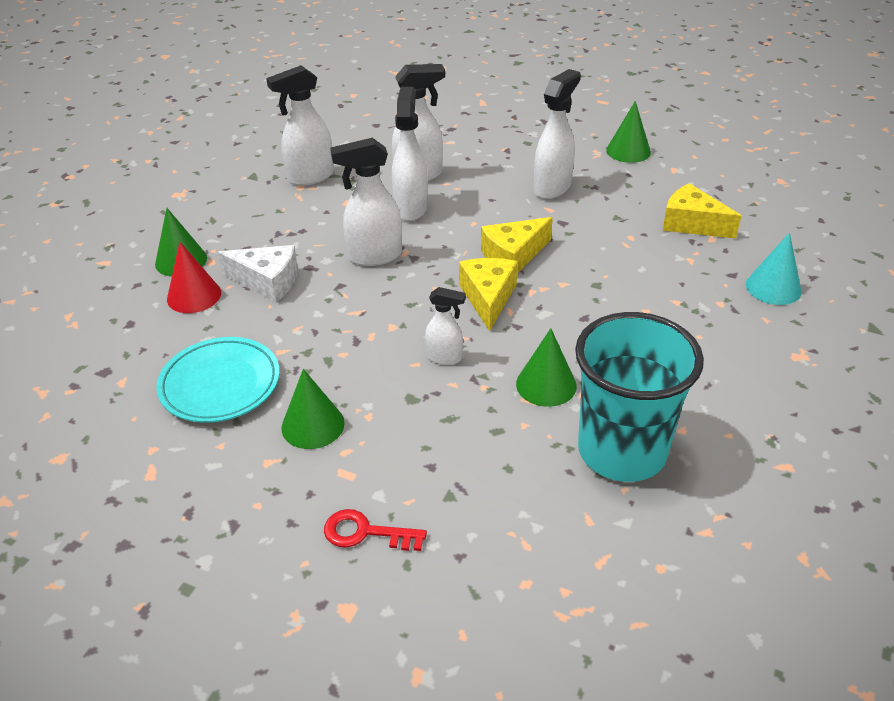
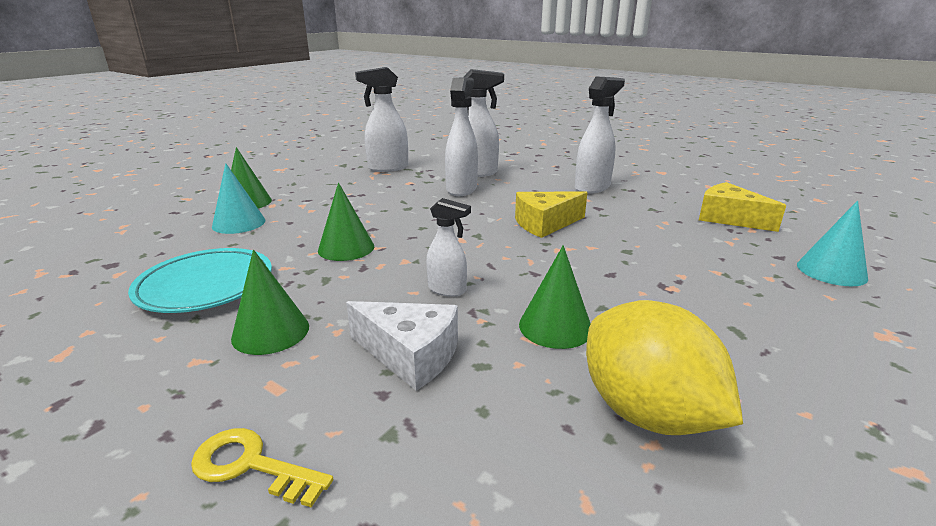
camera: 10 degrees right, 15 degrees down
red cone [167,242,221,313] -> turquoise cone [212,163,266,234]
white cheese [218,245,298,302] -> white cheese moved to [346,301,458,391]
red key [324,509,427,551] -> yellow key [191,428,333,507]
white spray bottle [330,138,402,266] -> none
yellow cheese [459,258,518,331] -> none
turquoise cup [575,312,704,482] -> yellow lemon [586,300,743,435]
green cone [606,101,651,163] -> green cone moved to [318,182,374,261]

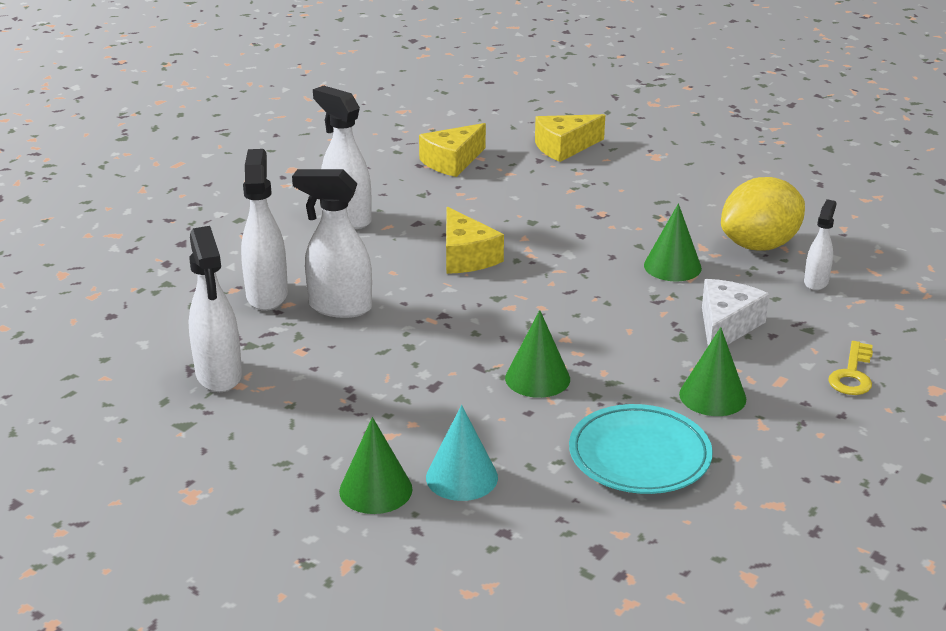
camera: 90 degrees left, 5 degrees up
white spray bottle [426,198,471,297] -> white spray bottle moved to [804,199,837,291]
turquoise cone [797,201,868,286] -> yellow cheese [535,114,605,162]

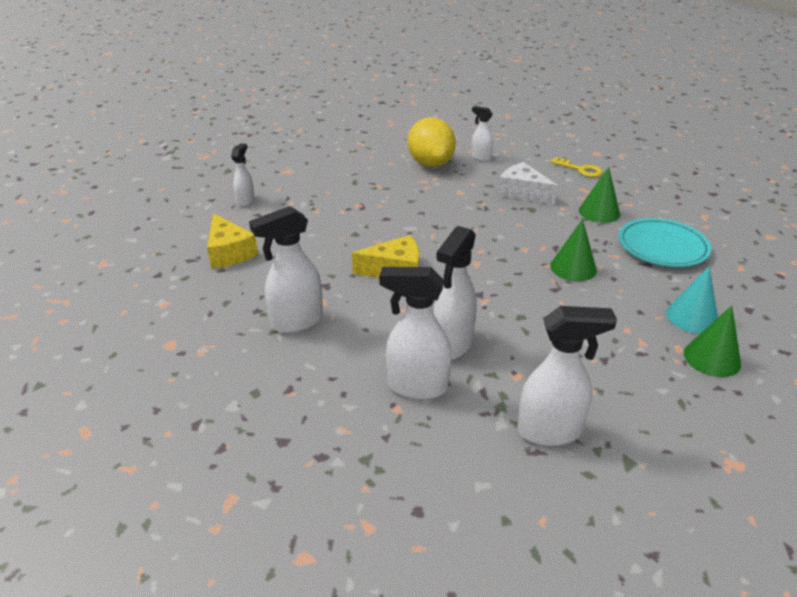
camera: 75 degrees left, 5 degrees up
yellow cheese [535,114,605,162] -> white spray bottle [231,143,254,207]
green cone [644,203,702,281] -> none

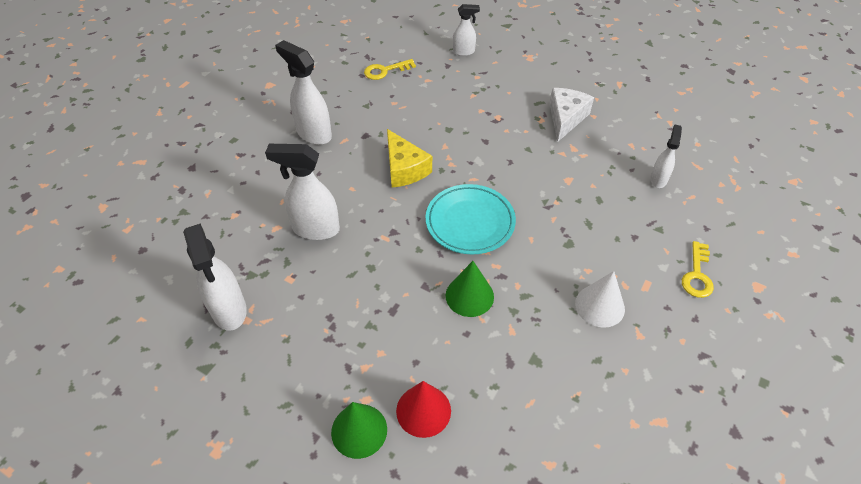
camera: 70 degrees right, 15 degrees up
yellow cheese [207,214,258,268] -> yellow key [364,59,416,80]
white spray bottle [379,267,451,400] -> none
yellow lemon [408,117,456,167] -> none
white cheese [498,162,558,205] -> white cheese moved to [549,88,594,142]
green cone [579,167,620,223] -> white cone [575,271,625,328]
turquoise plate [619,218,711,267] -> turquoise plate moved to [426,184,516,254]
turquoise cone [666,266,718,334] -> red cone [396,381,451,438]

